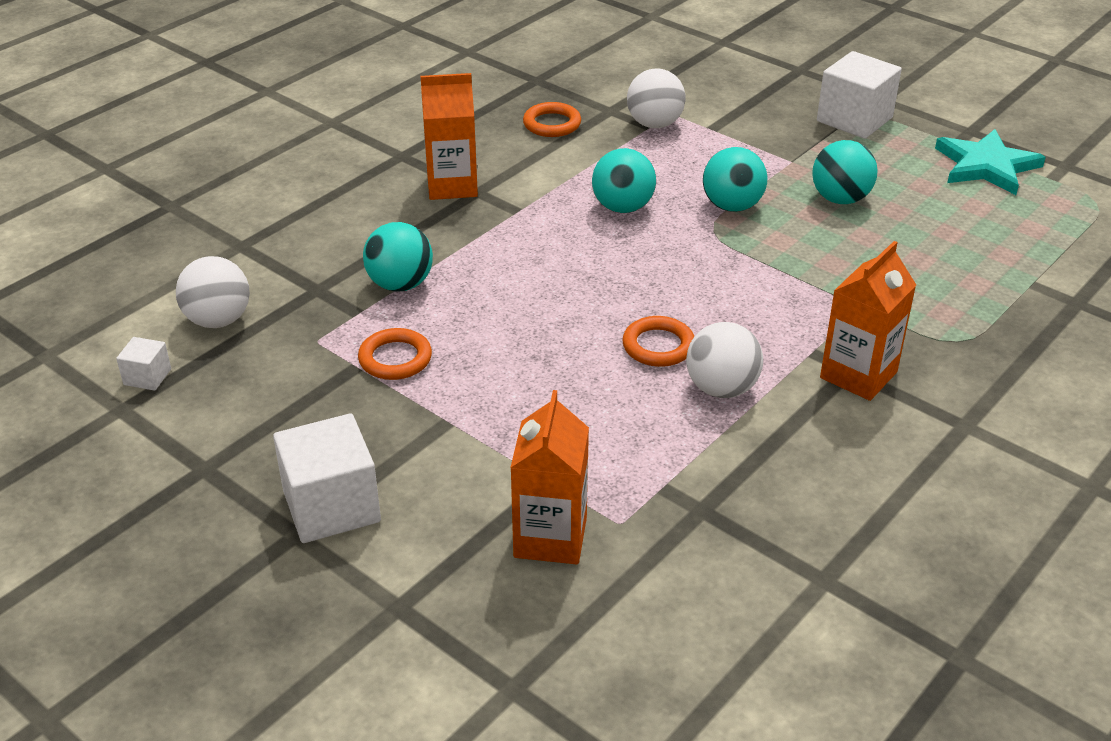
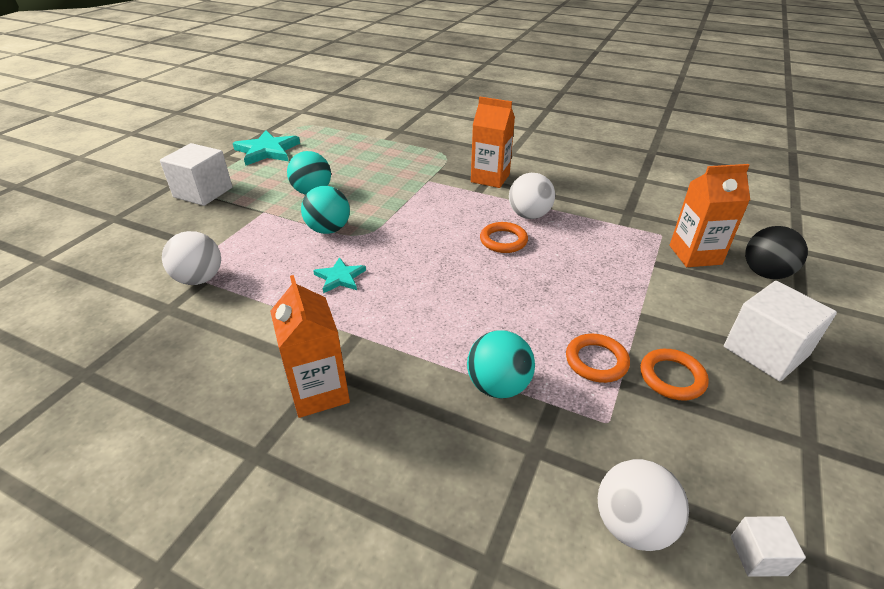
camera: 105 degrees left, 0 degrees up
orange ring [523,102,581,137] -> orange ring moved to [640,349,709,401]
turquoise ball [592,148,656,213] -> turquoise star [313,257,366,293]
none -> black ball [745,226,808,279]

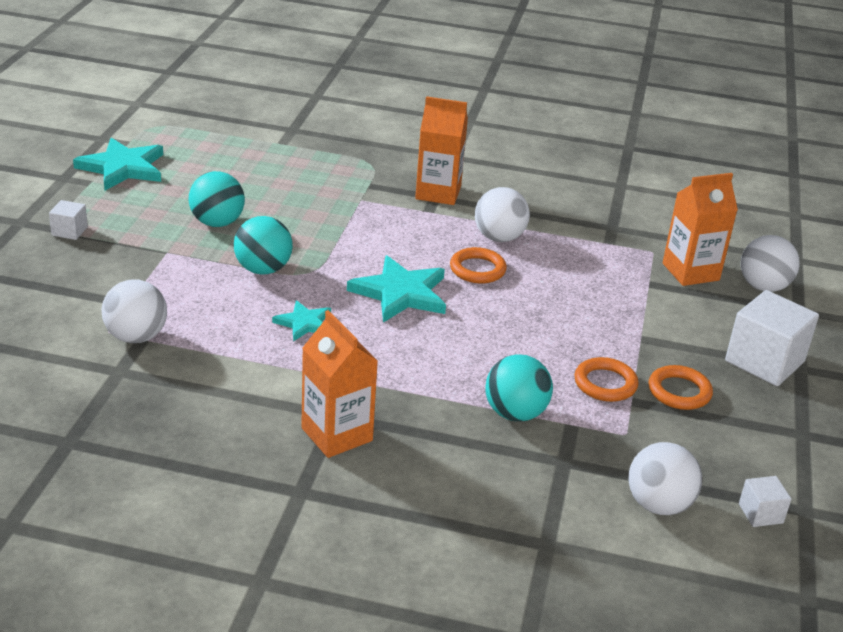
camera: 15 degrees left, 5 degrees down
white cube [160,143,232,206] -> white cube [49,200,88,240], size x0.49
black ball [745,226,808,279] -> white ball [741,235,800,292]
none -> turquoise star [347,255,446,323]

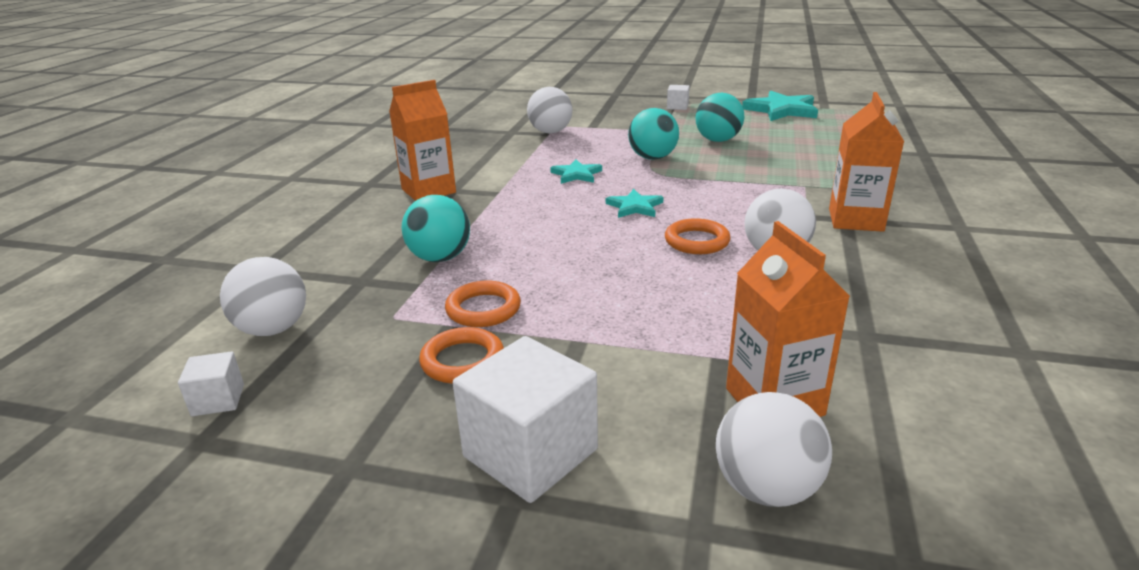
camera: 95 degrees right, 5 degrees down
turquoise star [347,255,446,323] -> turquoise star [606,189,664,218], size x0.57

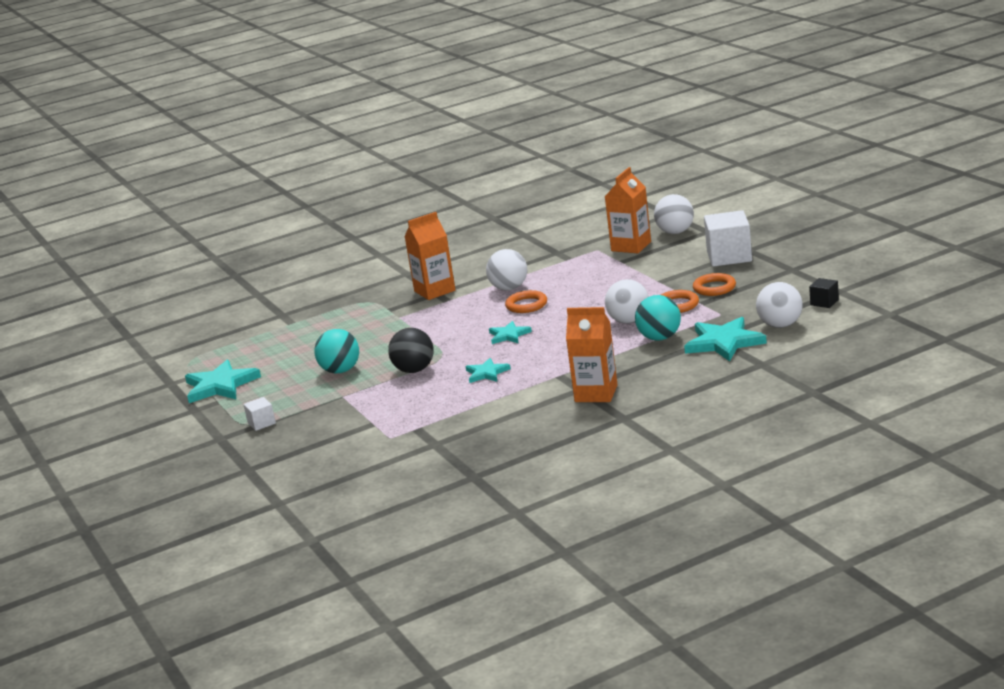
camera: 130 degrees left, 5 degrees down
white cube [178,351,244,416] -> black cube [809,278,839,308]
white ball [527,87,573,133] -> white ball moved to [605,279,649,324]
turquoise ball [628,108,679,160] -> black ball [388,328,434,373]
none -> turquoise star [684,317,767,362]

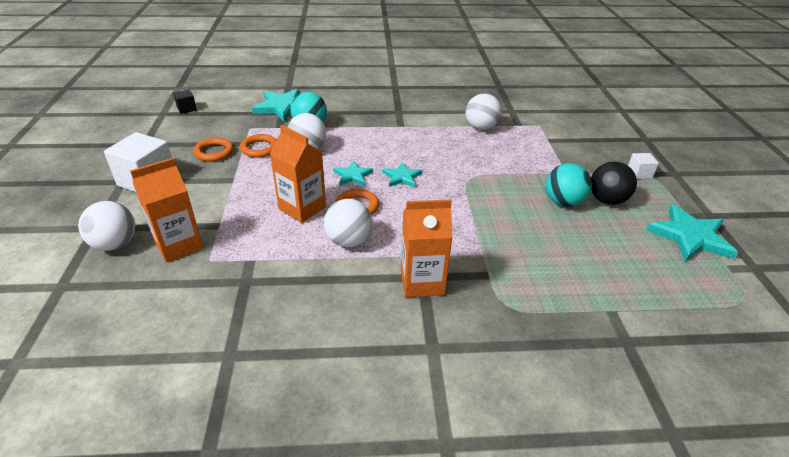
camera: 160 degrees left, 15 degrees up
black ball [388,328,434,373] -> black ball moved to [591,162,637,205]
turquoise star [466,358,511,383] -> turquoise star moved to [333,161,373,186]
orange carton [566,307,618,402] -> orange carton moved to [270,125,326,223]
white ball [756,282,803,328] -> white ball moved to [466,93,502,130]

